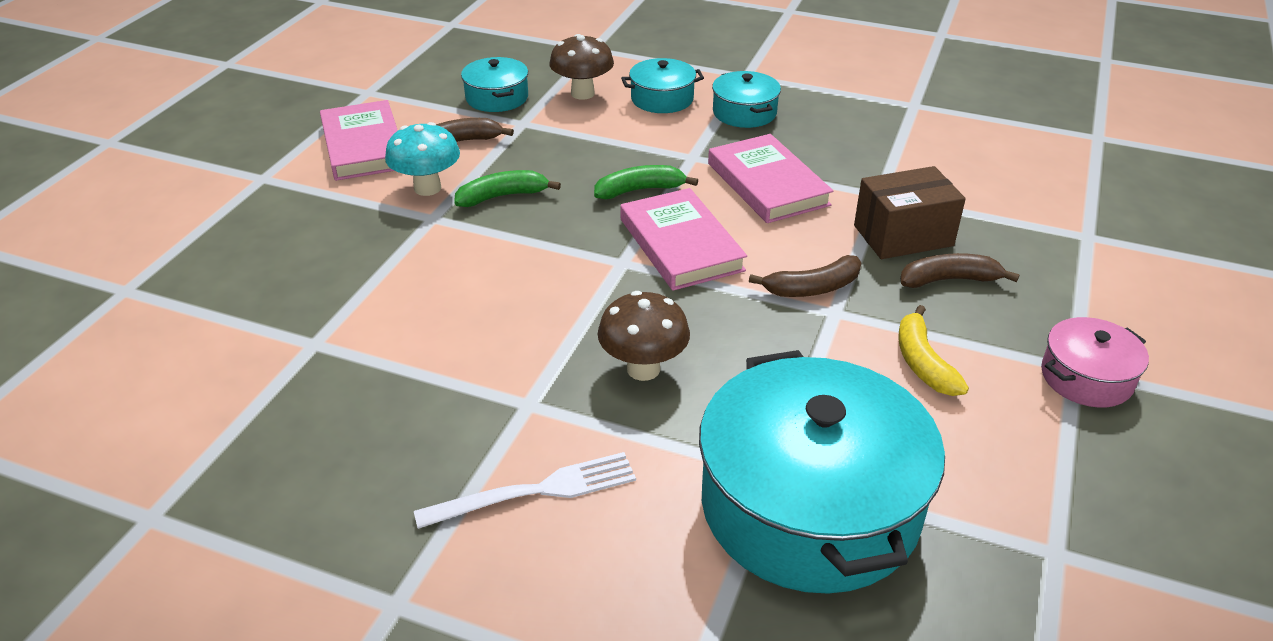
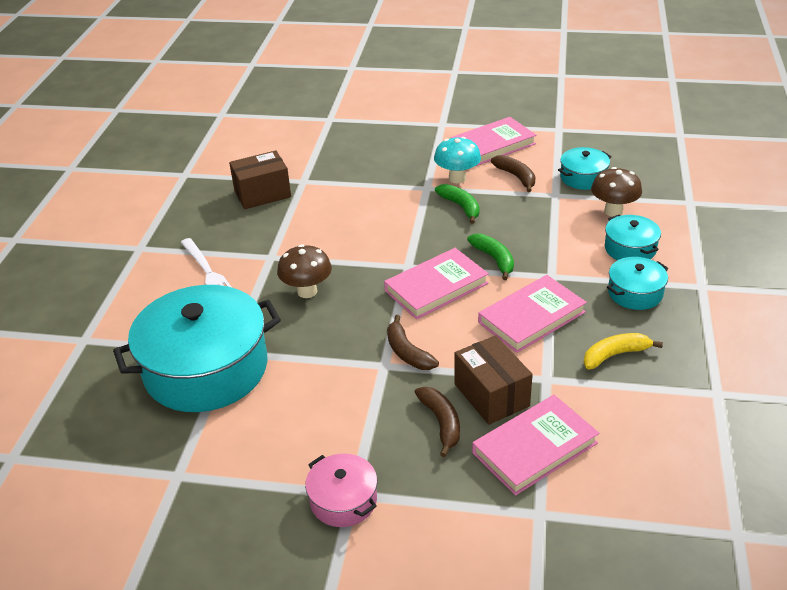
camera: 80 degrees right, 0 degrees up
yellow banana [898,305,969,396] -> yellow banana moved to [583,333,663,369]
none -> brown box [229,150,291,209]
none -> pink book [472,395,599,496]

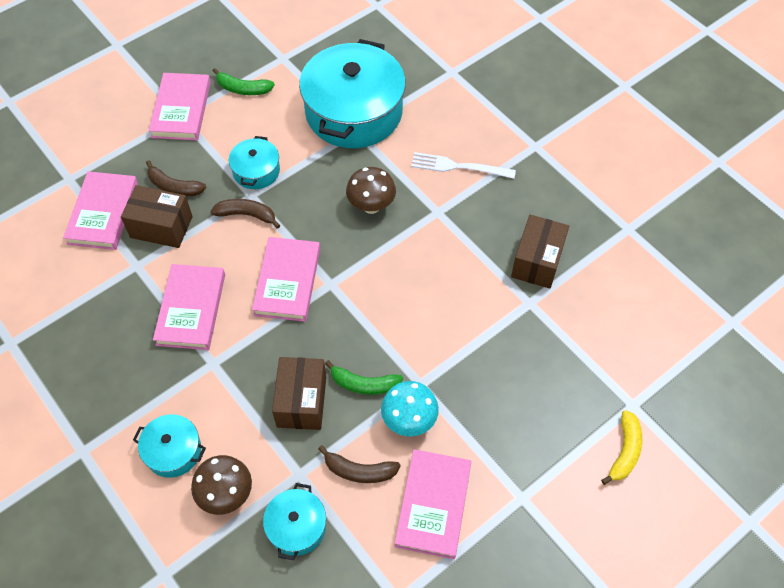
camera: 130 degrees right, 20 degrees up
pink pot [305,453,377,527] -> pink book [149,73,211,140]
green banana [467,234,514,280] -> green banana moved to [213,68,275,95]
yellow banana [583,333,663,369] -> yellow banana moved to [601,410,642,485]
turquoise pot [607,257,668,310] -> turquoise pot moved to [229,136,280,189]
none -> brown box [272,357,326,430]

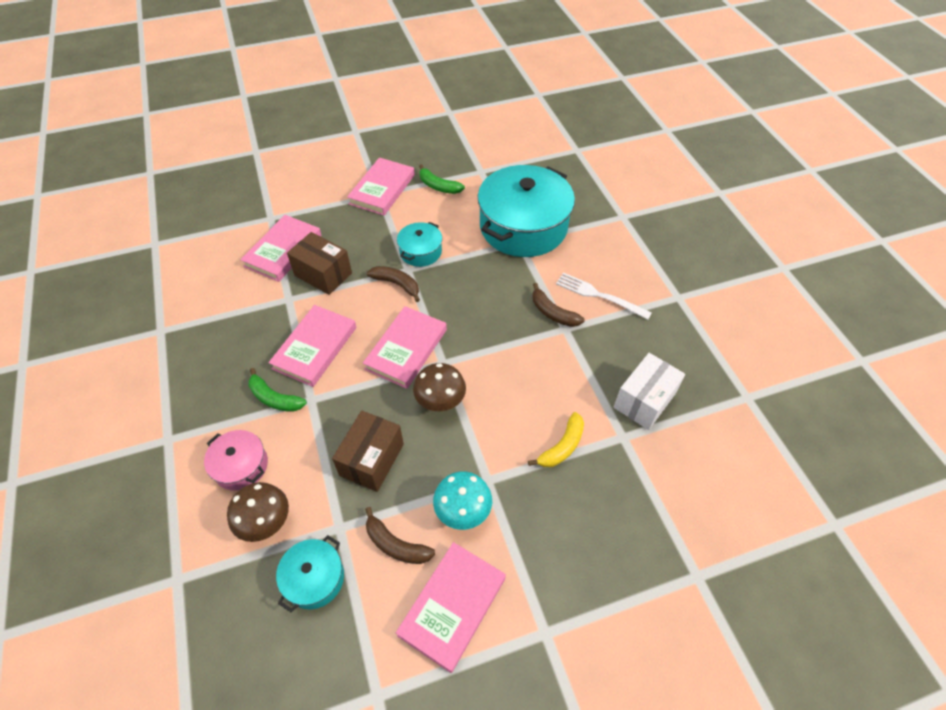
camera: 20 degrees right, 5 degrees down
turquoise pot [133,414,206,478] -> pink pot [204,430,268,491]
brown banana [146,160,206,196] -> brown banana moved to [532,283,584,327]
green banana [325,360,403,395] -> green banana moved to [249,368,307,412]
brown mushroom [346,167,396,214] -> brown mushroom moved to [413,363,466,411]
brown box [511,215,569,289] -> white box [614,353,685,430]
yellow banana [601,410,642,485] -> yellow banana moved to [528,412,584,467]

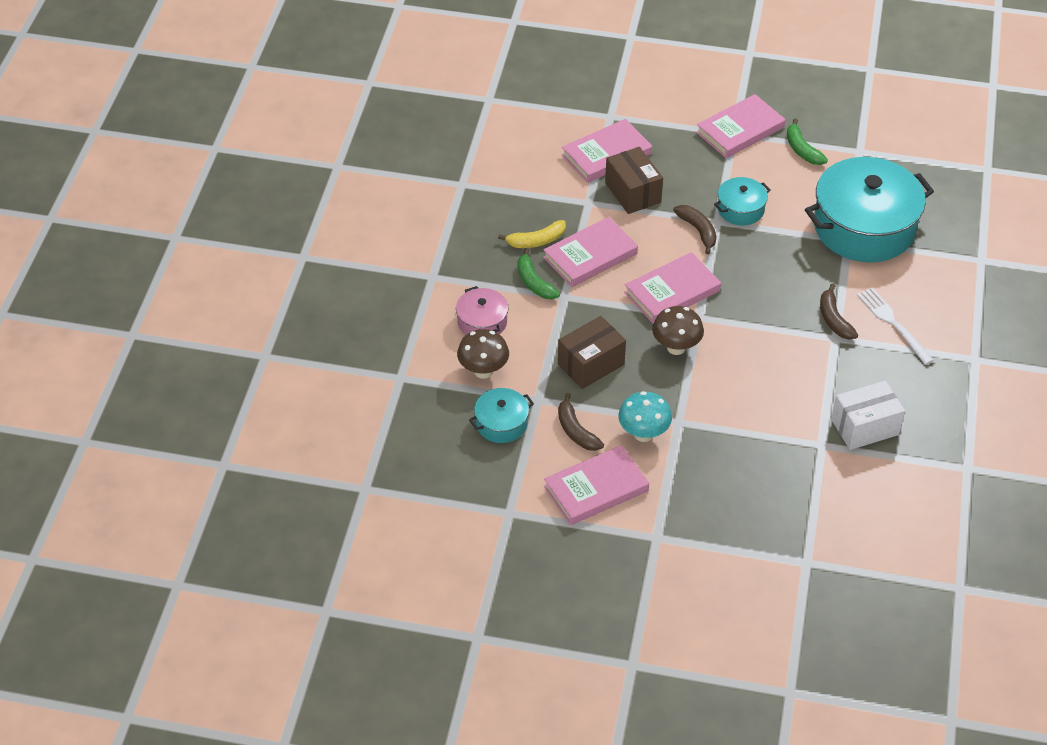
camera: 30 degrees right, 5 degrees down
yellow banana [528,412,584,467] -> yellow banana moved to [498,220,566,248]

